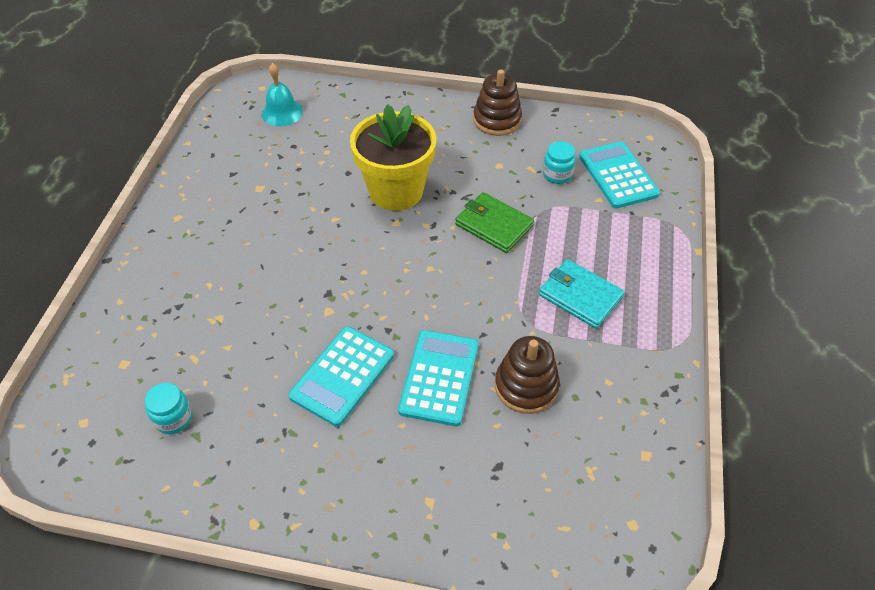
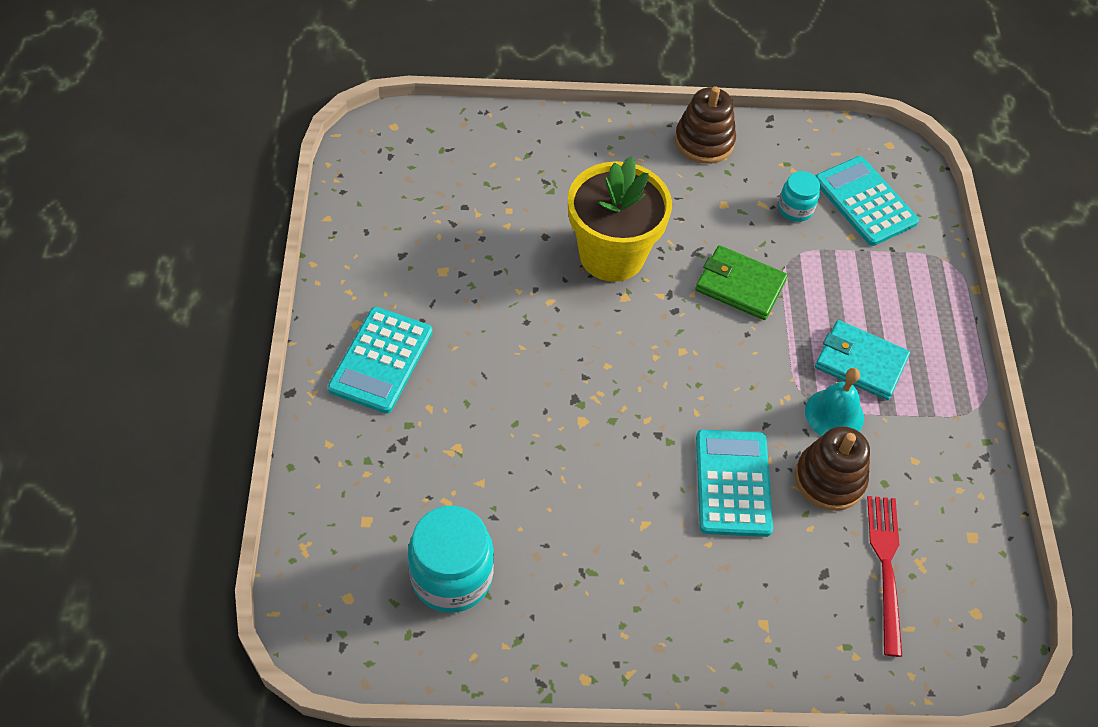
camera: 15 degrees left, 5 degrees up
turquoise jar [145,383,192,434] -> turquoise jar [408,506,494,613], size x1.84
turquoise bell [262,63,303,126] -> turquoise bell moved to [805,368,864,436]
turquoise calculator [288,326,394,427] -> turquoise calculator moved to [328,307,433,414]
none -> red fork [867,496,902,657]

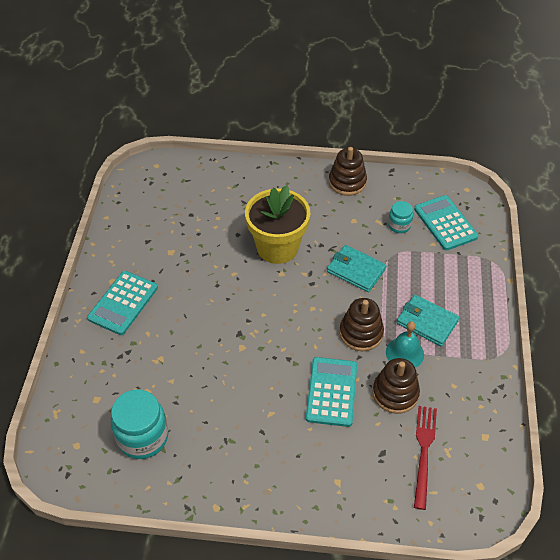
camera: 10 degrees right, 5 degrees down
green wallet [695,245,788,320] -> turquoise wallet [327,245,387,292]
none -> brown stacking toy [339,298,384,351]

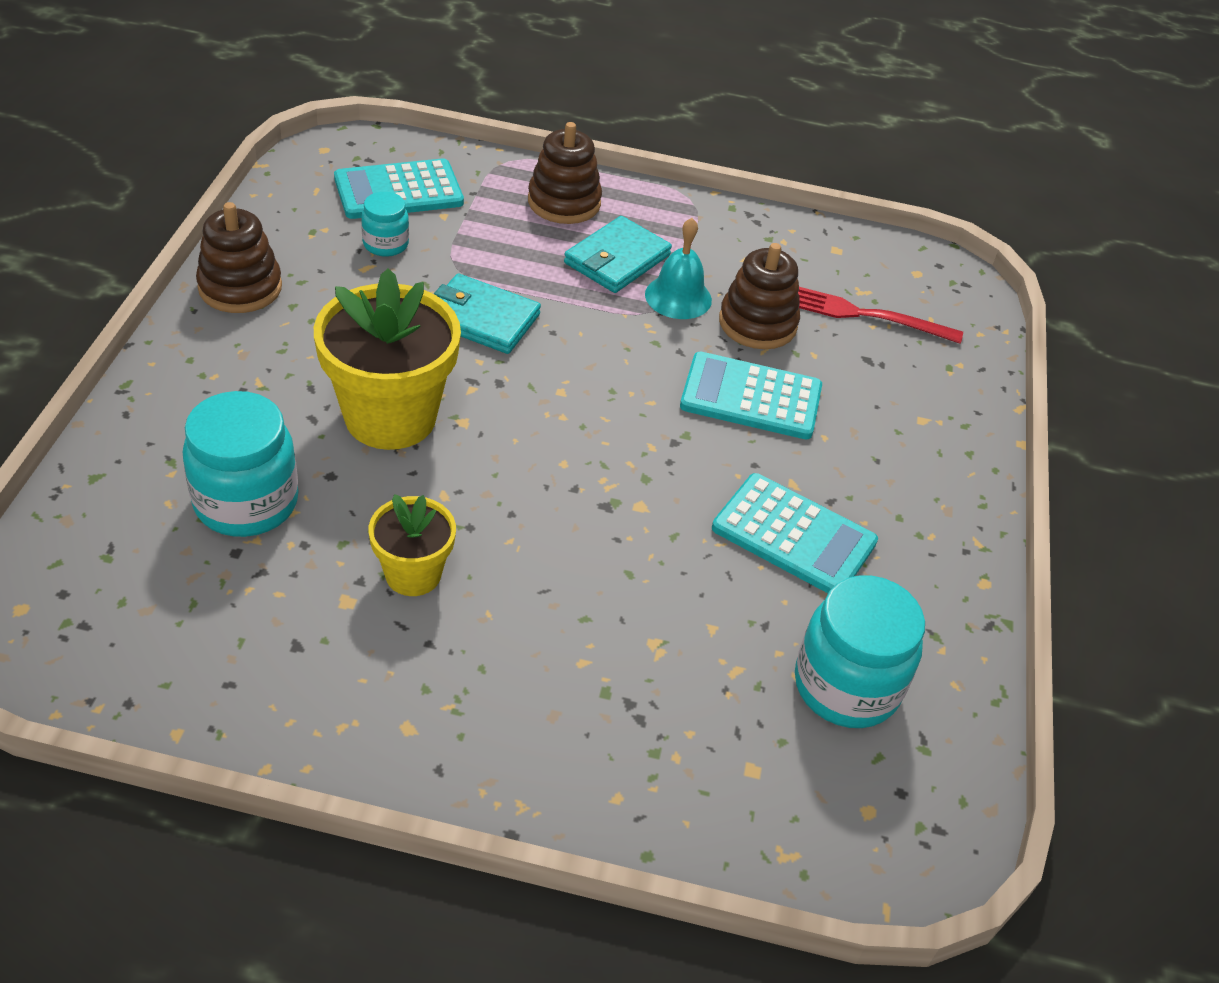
camera: 90 degrees left, 5 degrees down
turquoise calculator [87,271,158,335] -> turquoise calculator moved to [712,473,878,593]
turquoise wallet [327,245,387,292] -> turquoise wallet turned 75 degrees clockwise [434,273,541,354]
brown stacking toy [339,298,384,351] -> brown stacking toy moved to [528,122,602,224]
none -> turquoise jar [183,391,299,537]
none -> yellow flower pot [369,494,456,596]

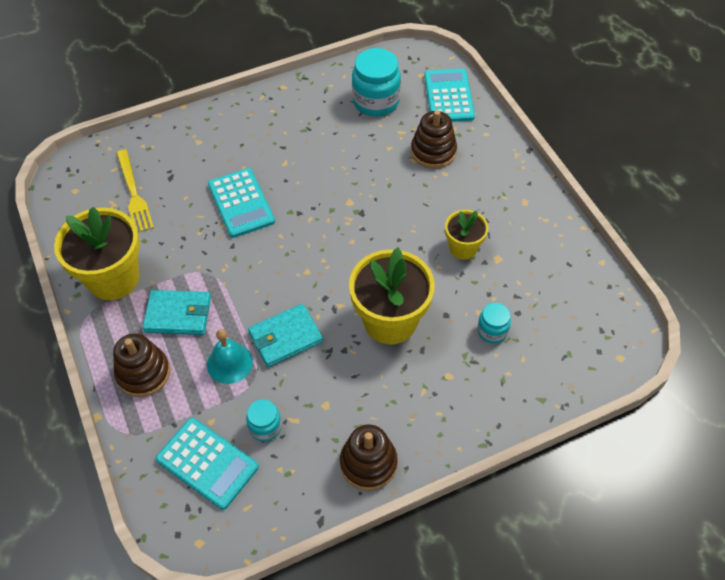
camera: 120 degrees left, 10 degrees up
turquoise jar [183,391,299,537] -> turquoise jar [477,303,511,344], size x0.54
turquoise wallet [434,273,541,354] -> turquoise wallet turned 75 degrees clockwise [248,304,323,367]
turquoise bell [645,218,712,319] -> turquoise bell moved to [207,329,253,384]
turquoise calculator [712,473,878,593] -> turquoise calculator moved to [424,69,475,122]
brown stacking toy [719,243,800,349] -> brown stacking toy moved to [411,110,457,169]
red fork [798,287,963,344] -> yellow fork [116,149,154,233]
none -> yellow flower pot [54,207,140,300]

